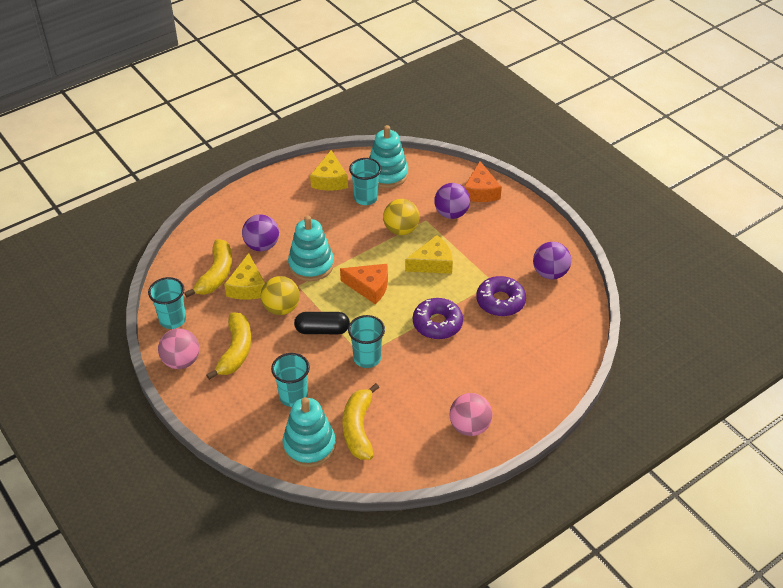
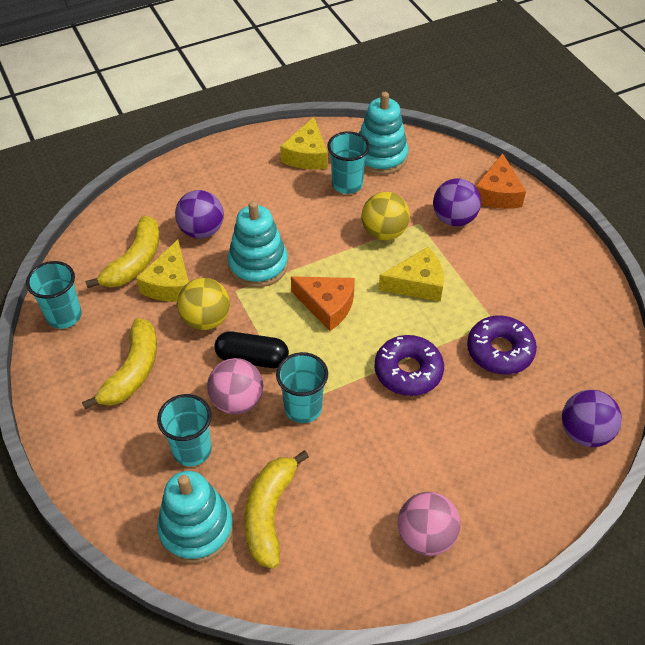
camera: 10 degrees right, 5 degrees up
pink ball [158,328,199,369] -> pink ball moved to [207,358,263,414]
purple ball [533,242,571,279] -> purple ball moved to [562,390,622,447]

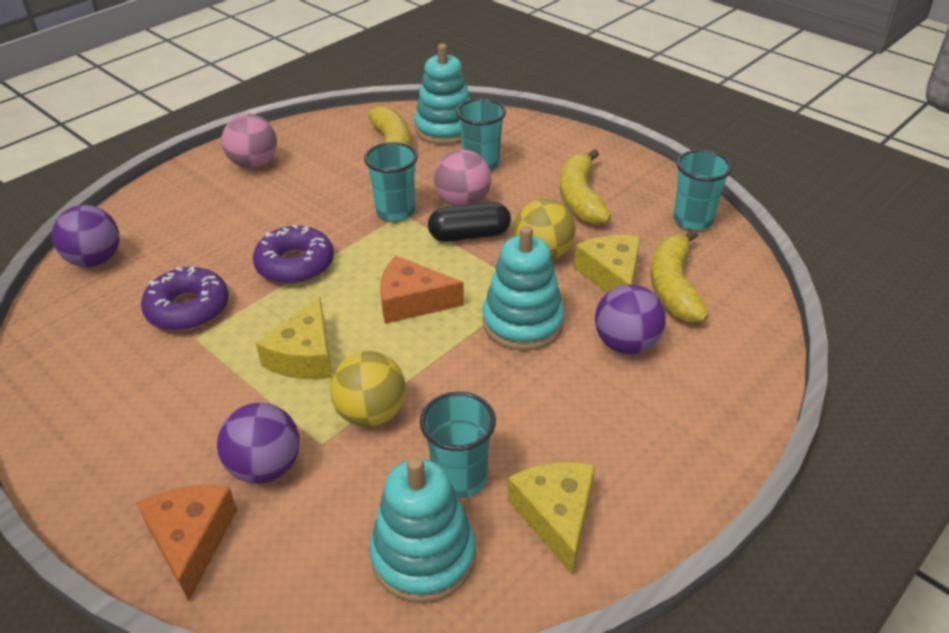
camera: 160 degrees right, 10 degrees down
yellow cheese [379,247,444,302] -> yellow cheese turned 45 degrees counterclockwise [256,296,332,379]

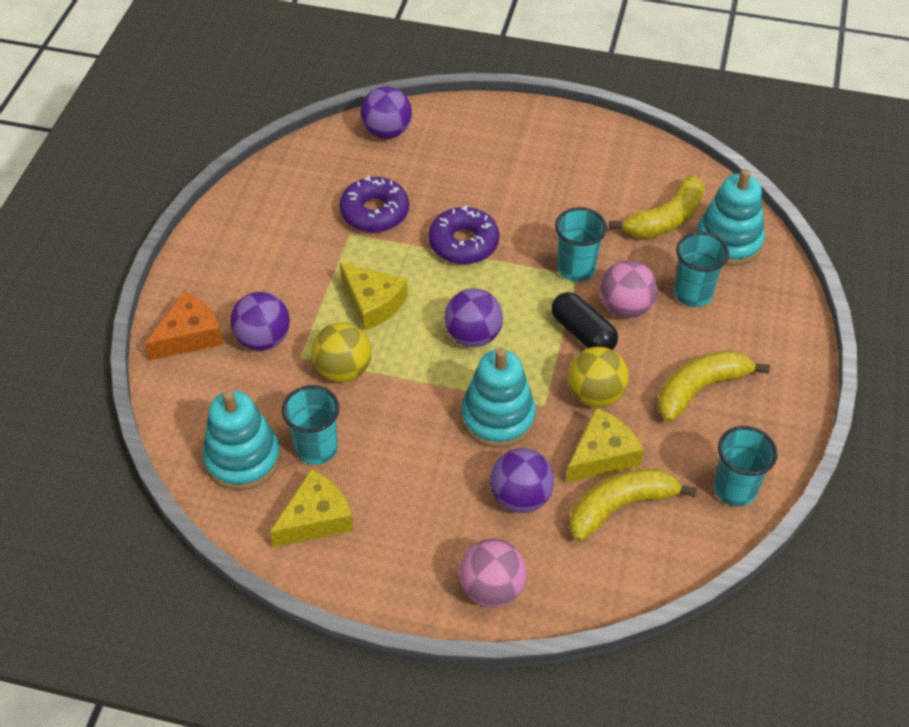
camera: 60 degrees right, 10 degrees up
pink ball [222,114,277,168] -> pink ball moved to [459,539,527,608]
yellow cheese [256,296,332,379] -> yellow cheese turned 120 degrees counterclockwise [340,262,408,331]
orange cheese [380,256,464,324] -> purple ball [444,288,503,347]

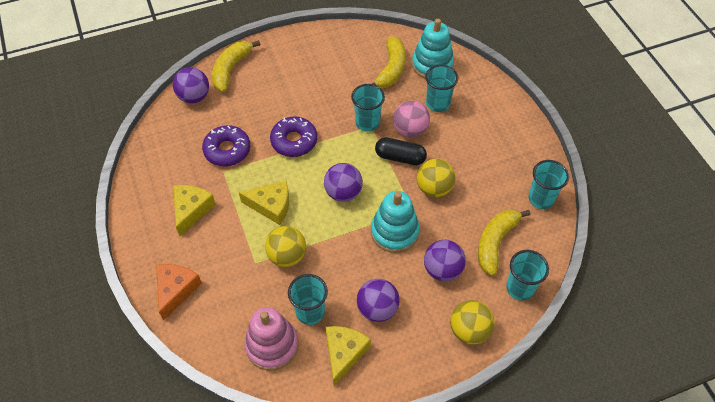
camera: 35 degrees left, 5 degrees up
turquoise stacking toy [202,390,281,490] -> pink stacking toy [244,307,299,370]
purple ball [230,292,290,350] -> purple ball moved to [357,279,400,322]
pink ball [459,539,527,608] -> yellow ball [450,300,495,344]
yellow cheese [566,407,644,483] -> yellow cheese moved to [173,185,216,236]
yellow banana [658,350,770,422] -> yellow banana moved to [212,40,261,92]
none -> turquoise cup [506,250,549,300]

